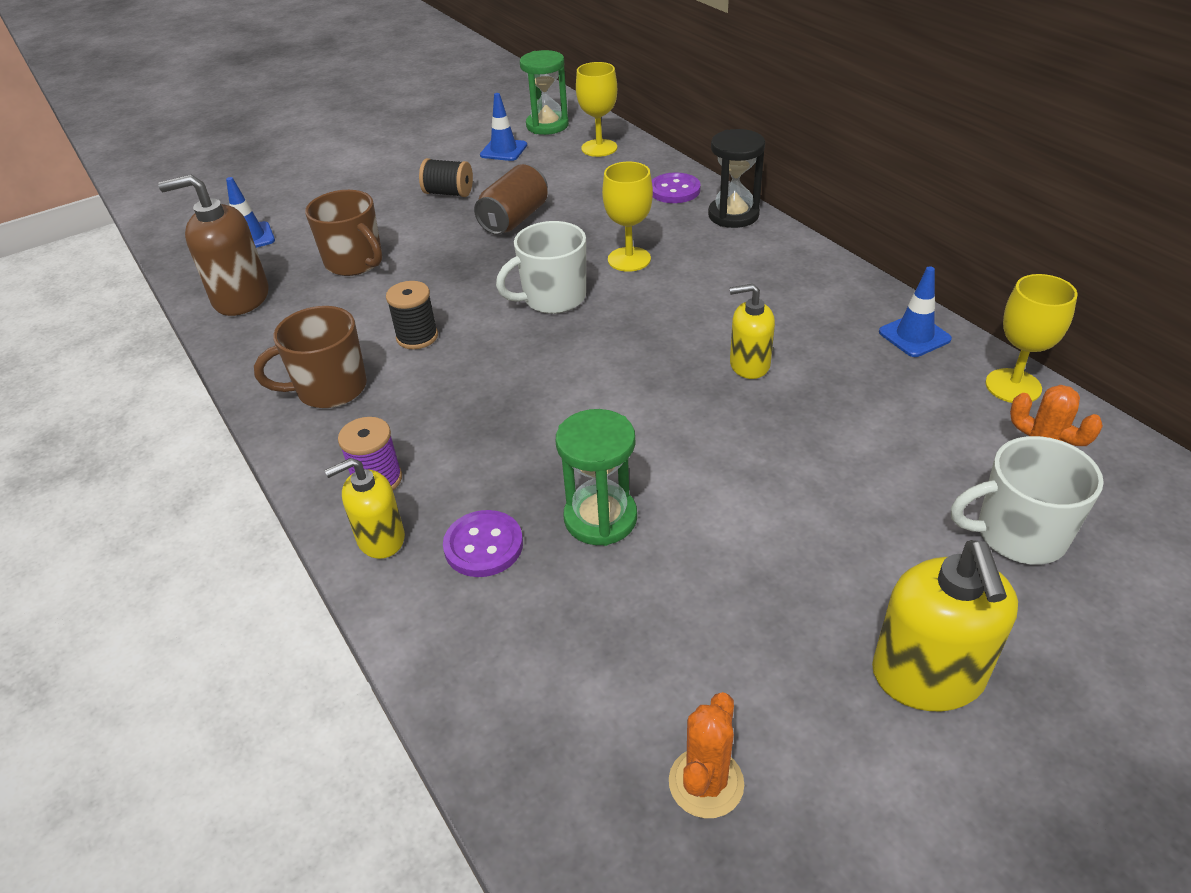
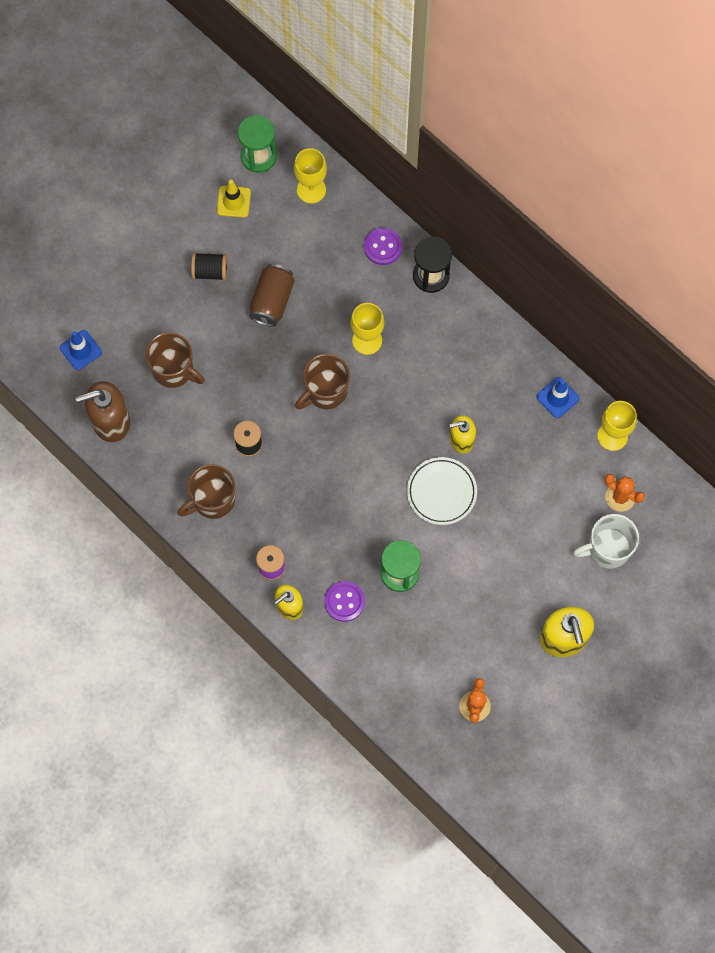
camera: 15 degrees left, 30 degrees up
blue traffic cone [480,93,527,161] -> yellow traffic cone [217,180,251,218]
white mug [496,221,586,314] -> brown mug [295,354,350,410]
none -> white plate [407,457,477,525]

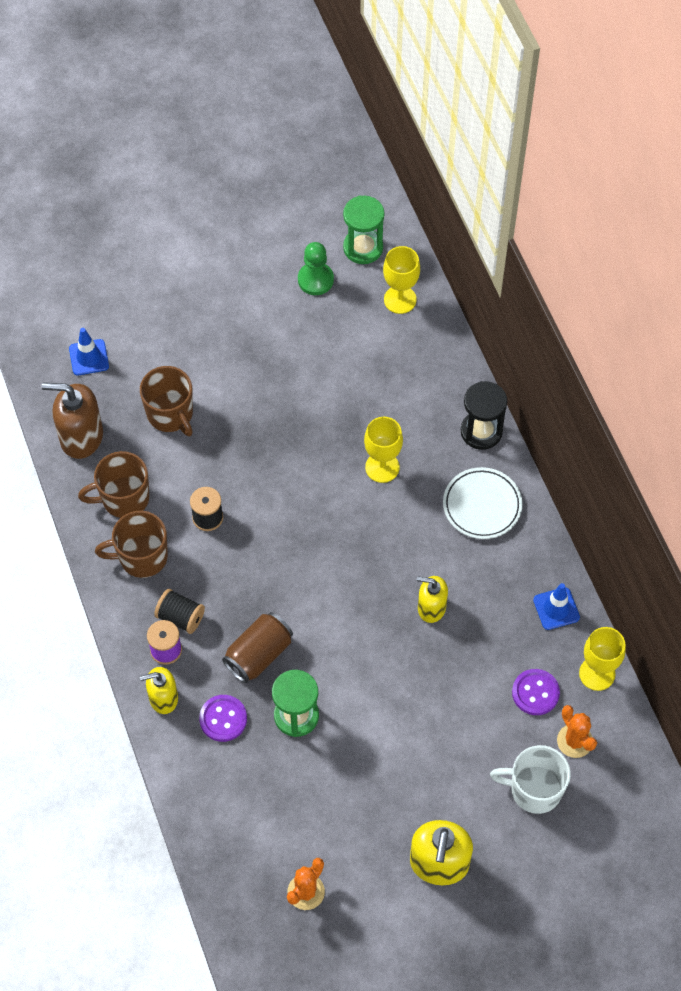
camera: 25 degrees right, 10 degrees down
black spool [191,253,228,281] -> black spool moved to [154,589,205,634]
yellow traffic cone [217,180,251,218] -> green pawn [298,242,334,295]
brown can [249,264,295,327] -> brown can moved to [222,612,293,683]
brown mug [295,354,350,410] -> brown mug moved to [78,451,150,518]
purple button [364,228,402,265] -> purple button moved to [512,669,560,715]
white plate [407,457,477,525] -> white plate moved to [443,467,522,539]

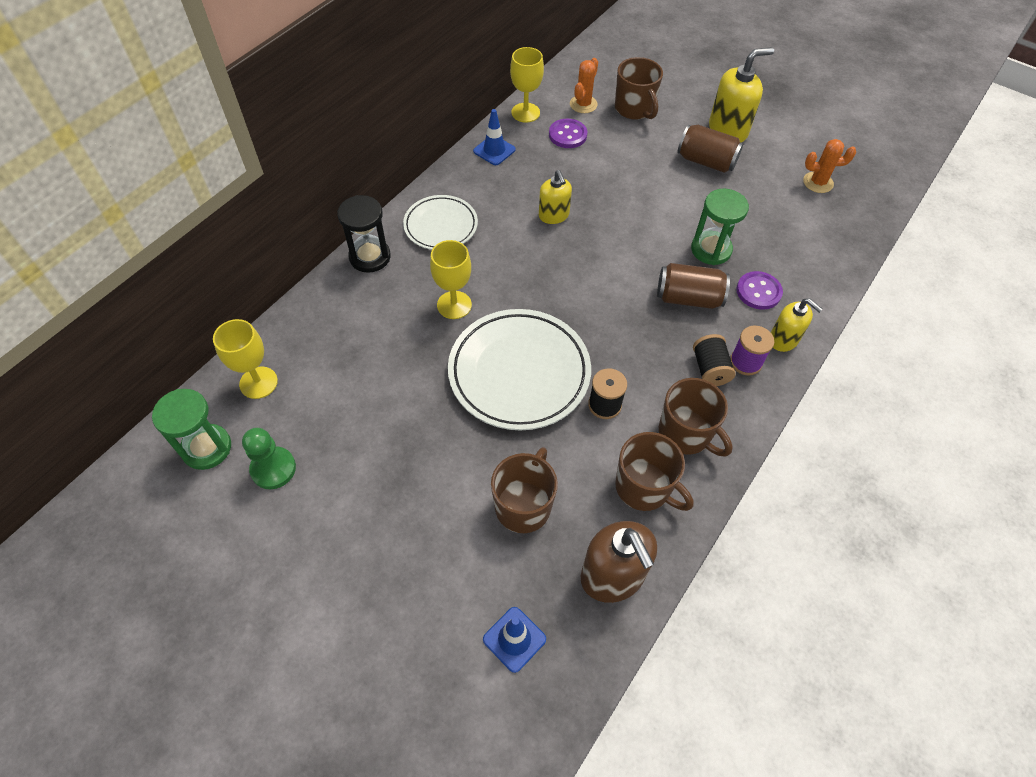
camera: 125 degrees left, 5 degrees down
white mug [490,745,571,814] -> brown mug [615,57,663,120]
none -> white plate [448,309,591,430]
none -> brown can [677,125,743,173]

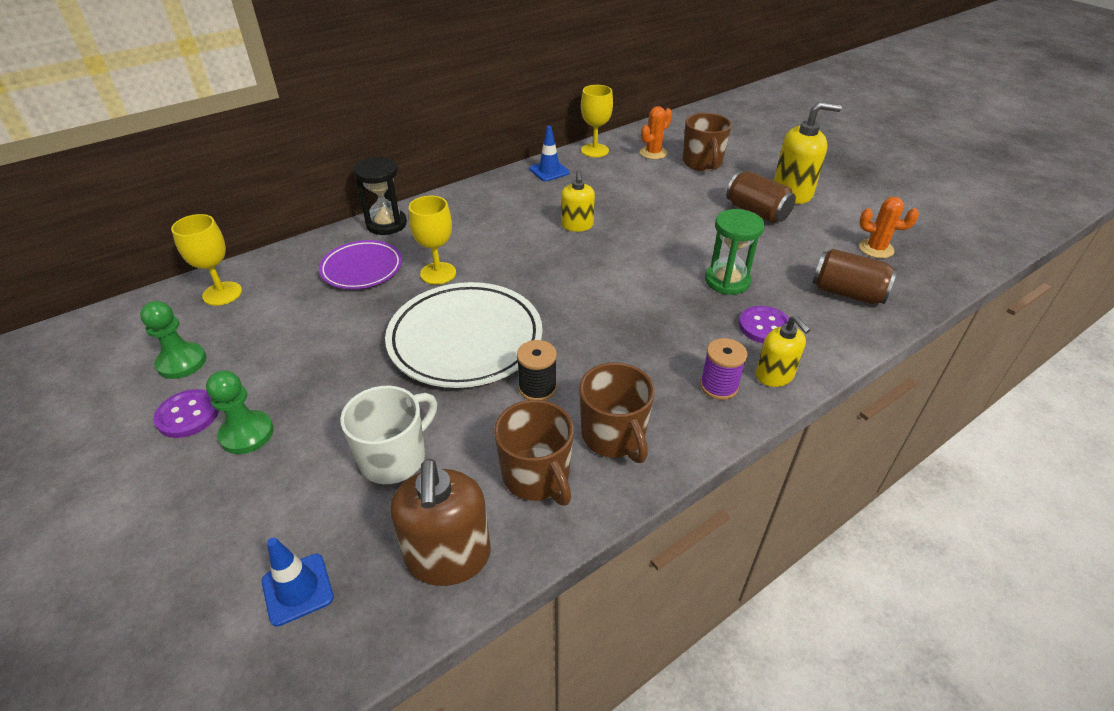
camera: 20 degrees right, 15 degrees down
green hourglass [152,389,231,470] -> none
white plate [403,195,478,250] -> none
brown mug [491,447,558,533] -> white mug [340,385,437,484]
purple button [549,119,587,148] -> purple button moved to [154,389,219,438]
brown can [657,263,730,309] -> brown can moved to [812,249,898,304]
black spool [693,334,736,386] -> none
none -> green pawn [206,370,274,454]
none -> purple plate [319,240,402,289]

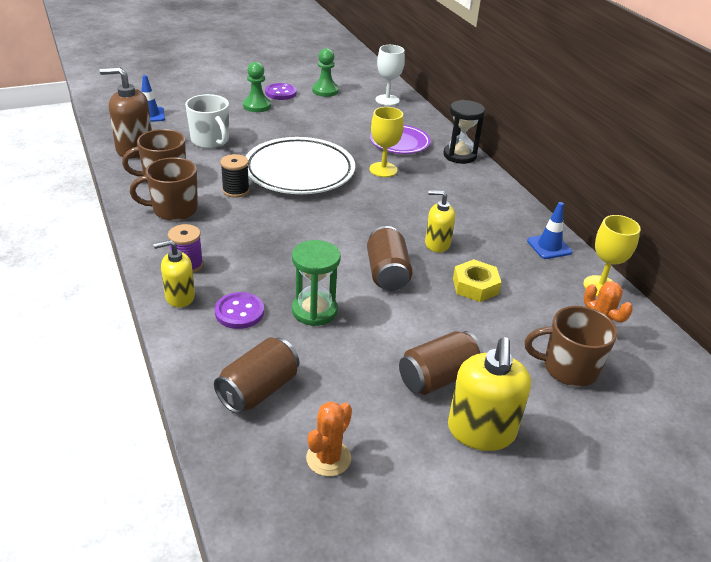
camera: 100 degrees right, 5 degrees down
yellow goblet [171,214,242,306] -> white goblet [376,45,405,106]
none -> brown can [367,226,413,291]
none -> yellow nut [453,259,501,302]

